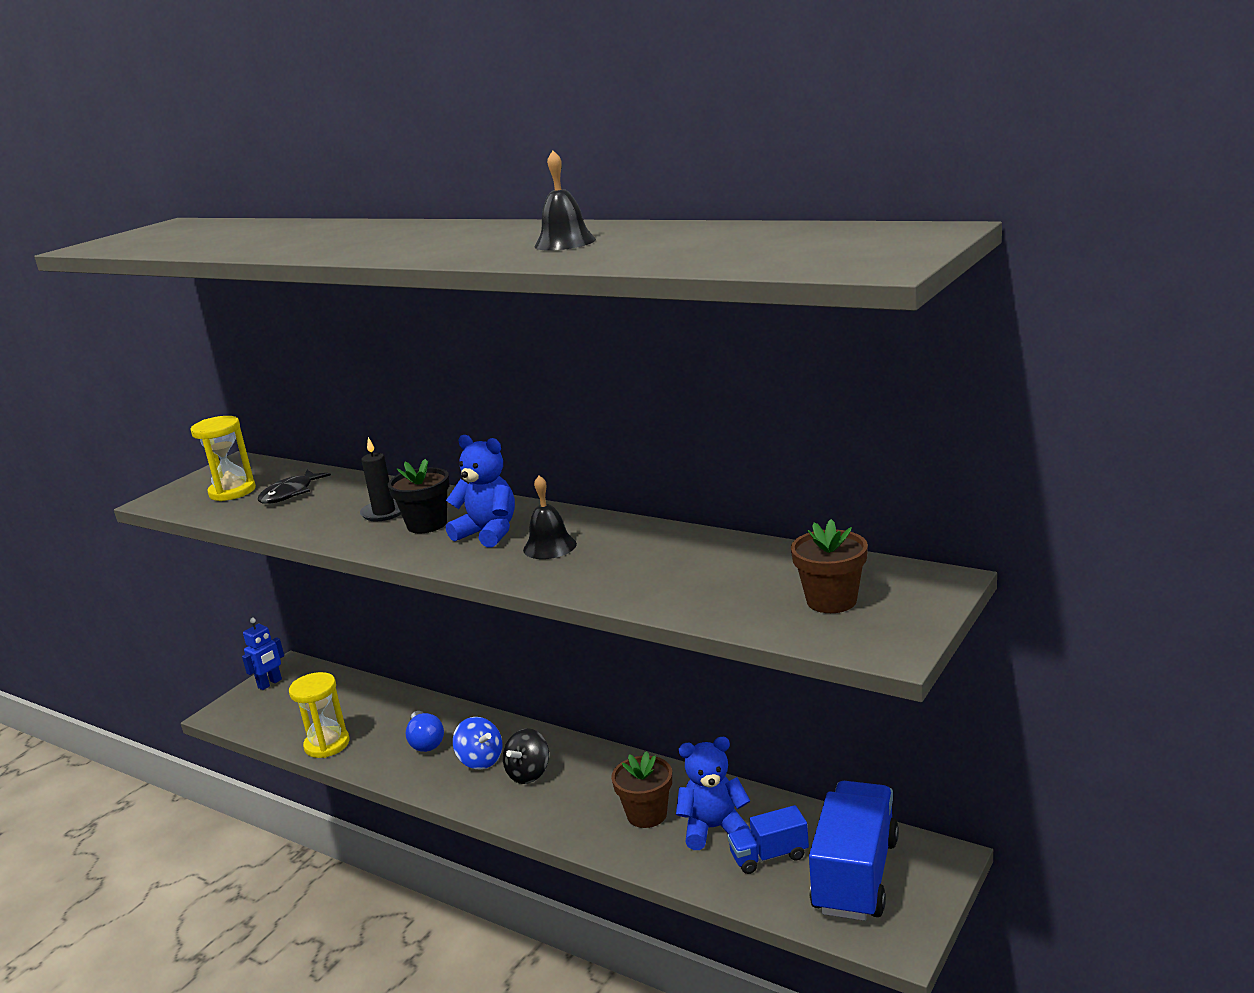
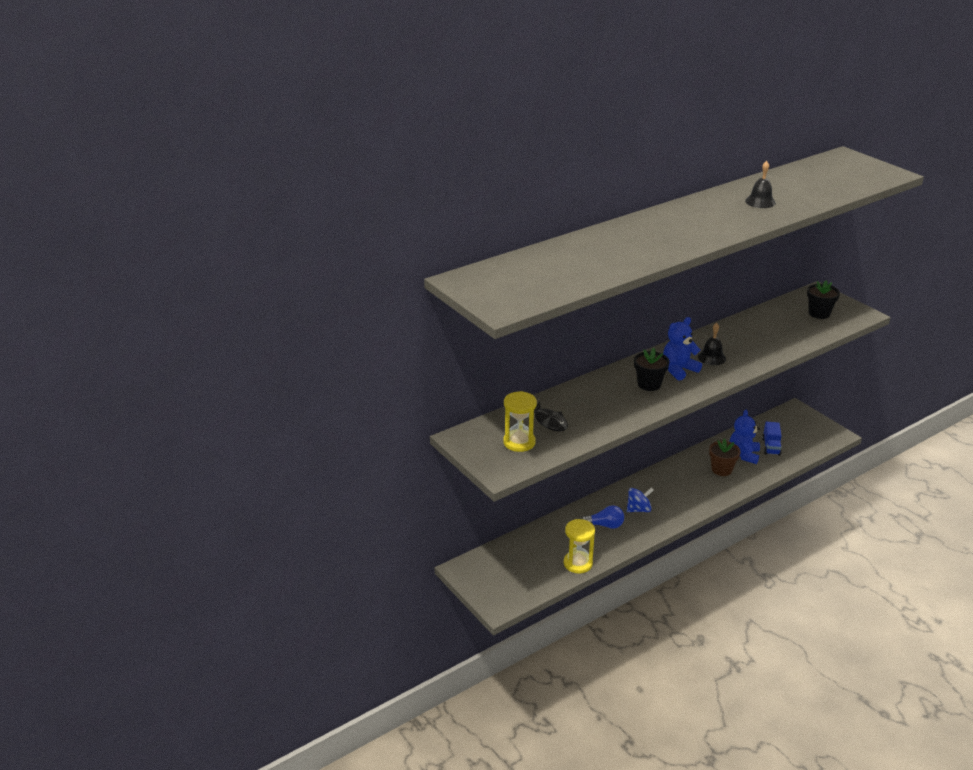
camera: 70 degrees left, 10 degrees up
blue robot [242,618,284,690] -> none
black candle [360,437,401,521] -> none
black spinning top [503,728,549,784] -> none
brown flower pot [791,519,868,613] -> black flower pot [807,280,840,319]
blue truck [809,781,899,921] -> none

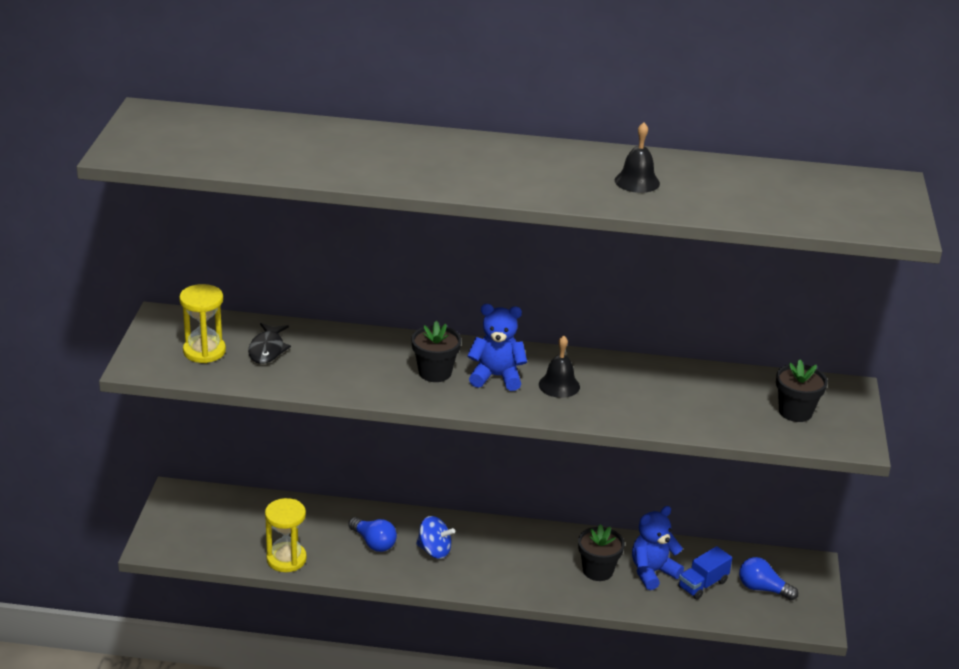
camera: 40 degrees right, 0 degrees up
brown flower pot [709,438,741,476] -> black flower pot [578,524,625,581]
none -> blue light bulb [739,557,798,600]

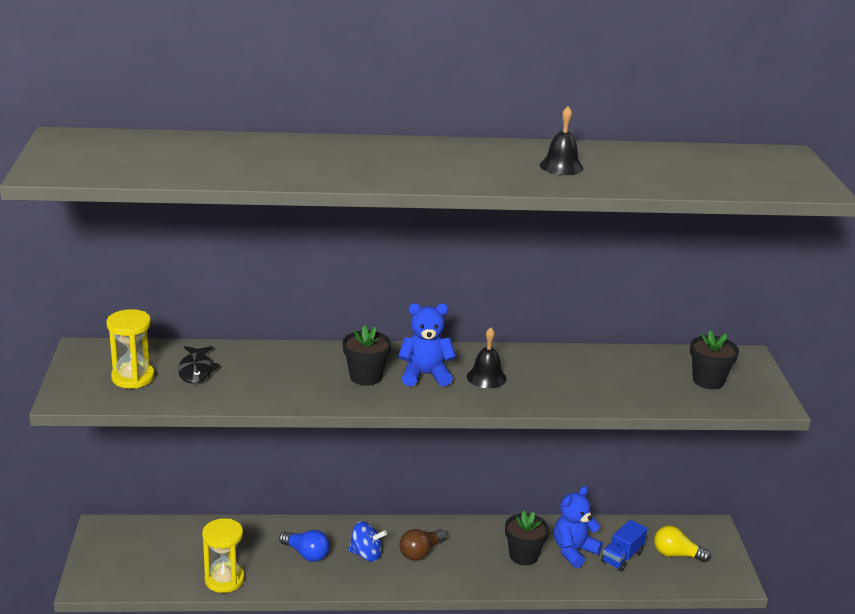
camera: 10 degrees left, 5 degrees down
blue light bulb [739,557,798,600] -> yellow light bulb [654,525,711,562]
none -> brown light bulb [399,529,447,561]

